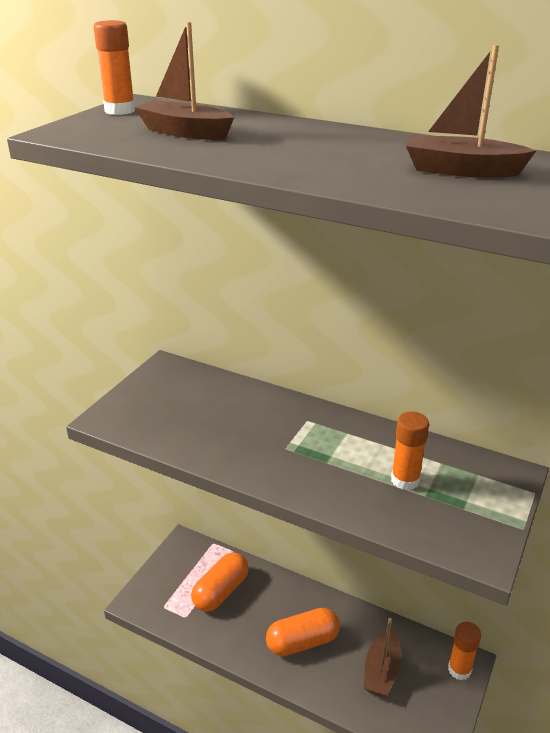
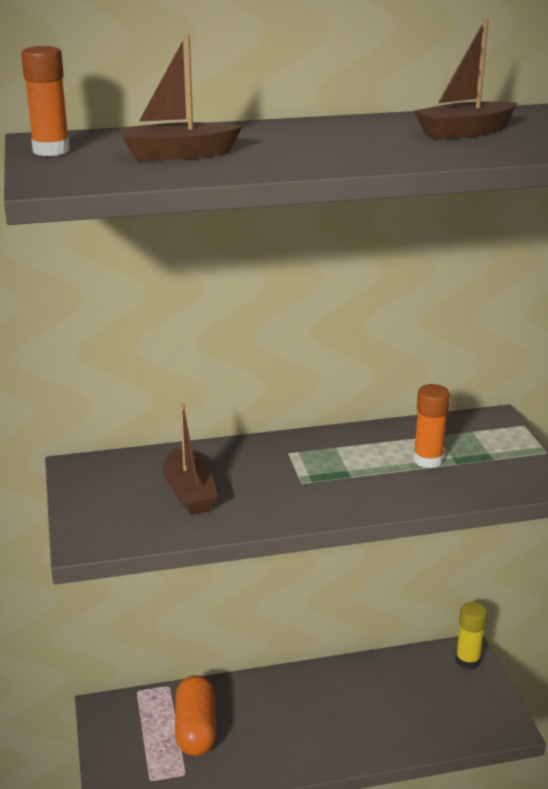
camera: 40 degrees left, 5 degrees down
orange capsule [266,608,340,656] -> none
brown boat [364,618,402,697] -> brown boat moved to [163,403,218,515]
orange glue stick [448,622,481,680] -> yellow glue stick [455,602,487,670]

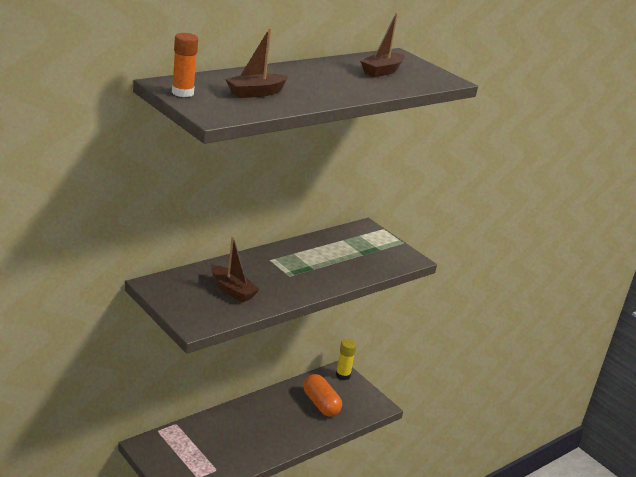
camera: 30 degrees left, 0 degrees up
orange capsule [175,675,216,756] -> orange capsule moved to [303,374,342,417]
orange glue stick [413,384,450,468] -> none

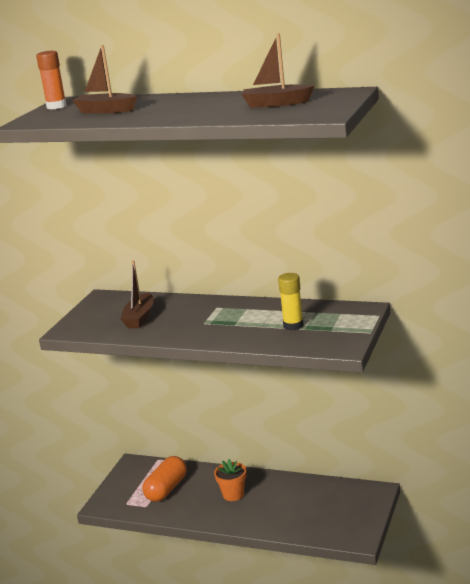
camera: 65 degrees right, 5 degrees down
orange capsule [303,374,342,417] -> orange capsule moved to [142,456,187,502]
yellow glue stick [336,339,357,380] -> yellow glue stick moved to [278,273,304,331]
none -> orange flower pot [214,459,246,501]

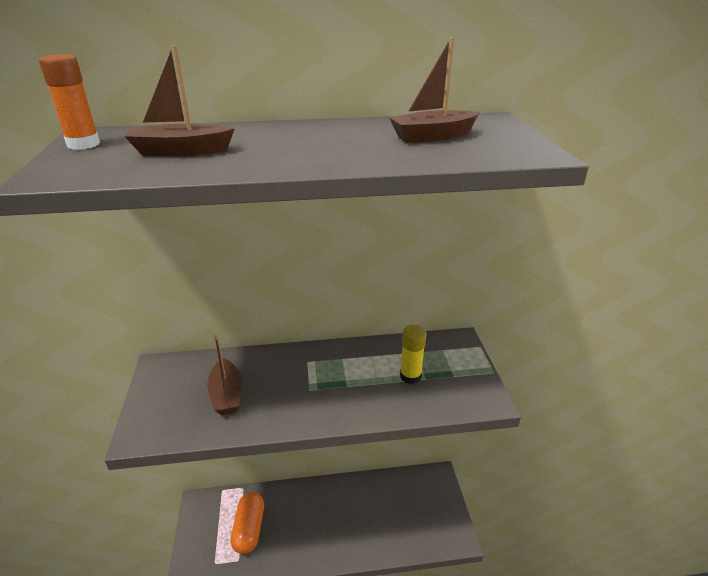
camera: 30 degrees left, 10 degrees up
orange flower pot [214,459,246,501] -> none

